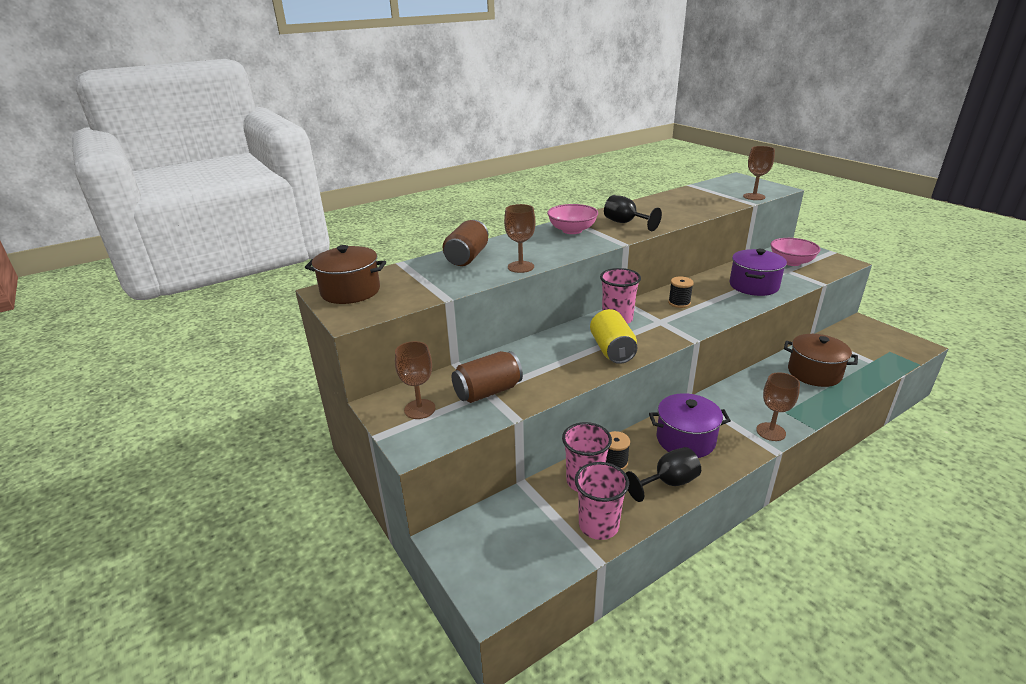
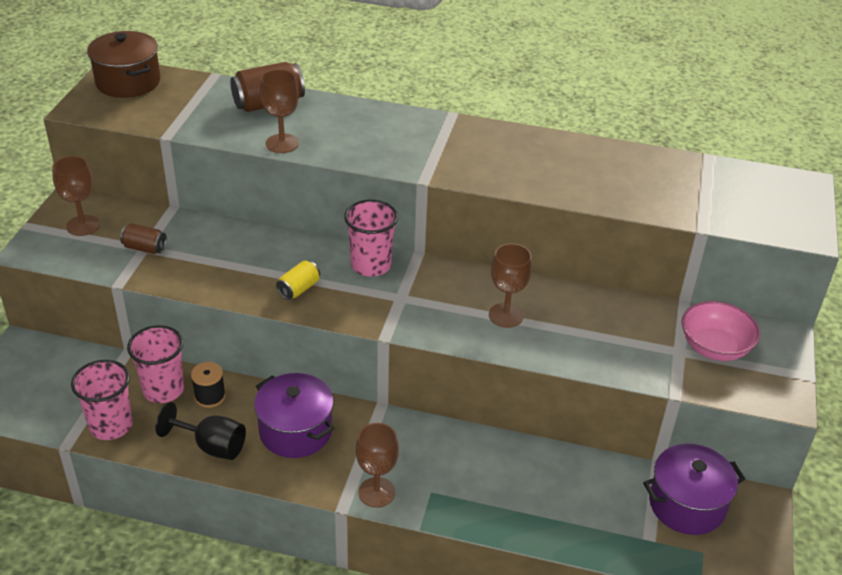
camera: 45 degrees right, 10 degrees up
brown can [452,351,523,403] -> brown can [120,224,167,254], size x0.58
pink bowl [547,204,598,234] -> none
yellow can [590,309,638,364] -> yellow can [276,260,320,300], size x0.58
black goblet [604,195,662,231] -> none
black spool [668,277,694,308] -> none
purple pot [729,249,787,296] -> purple pot moved to [643,444,745,535]
brown goblet [743,146,775,200] -> brown goblet moved to [489,243,532,328]
brown pot [784,334,858,387] -> none

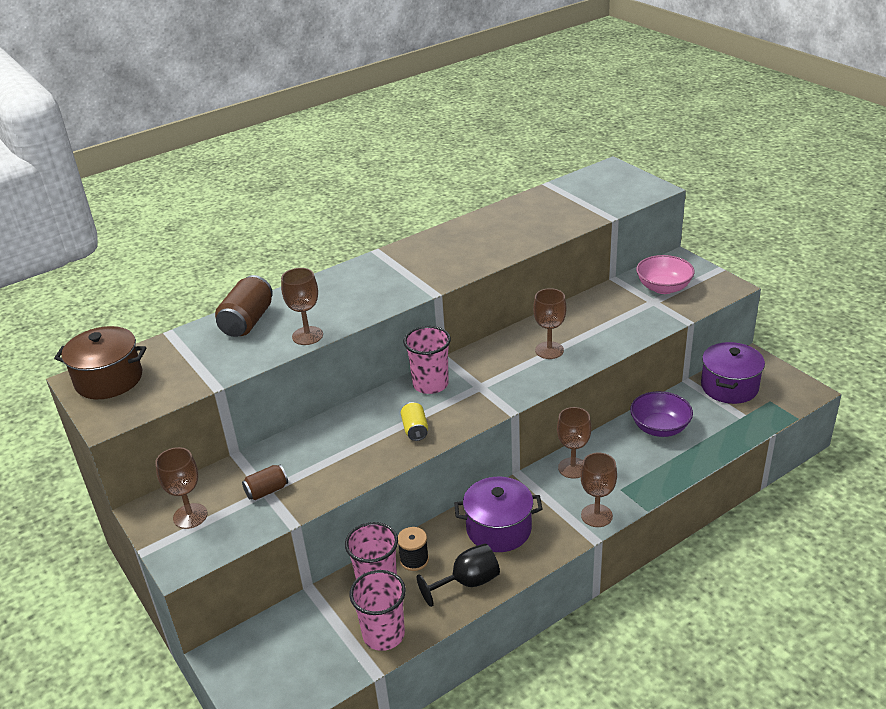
camera: 45 degrees left, 5 degrees down
none -> brown goblet [557,407,591,479]
none -> purple bowl [630,391,693,437]

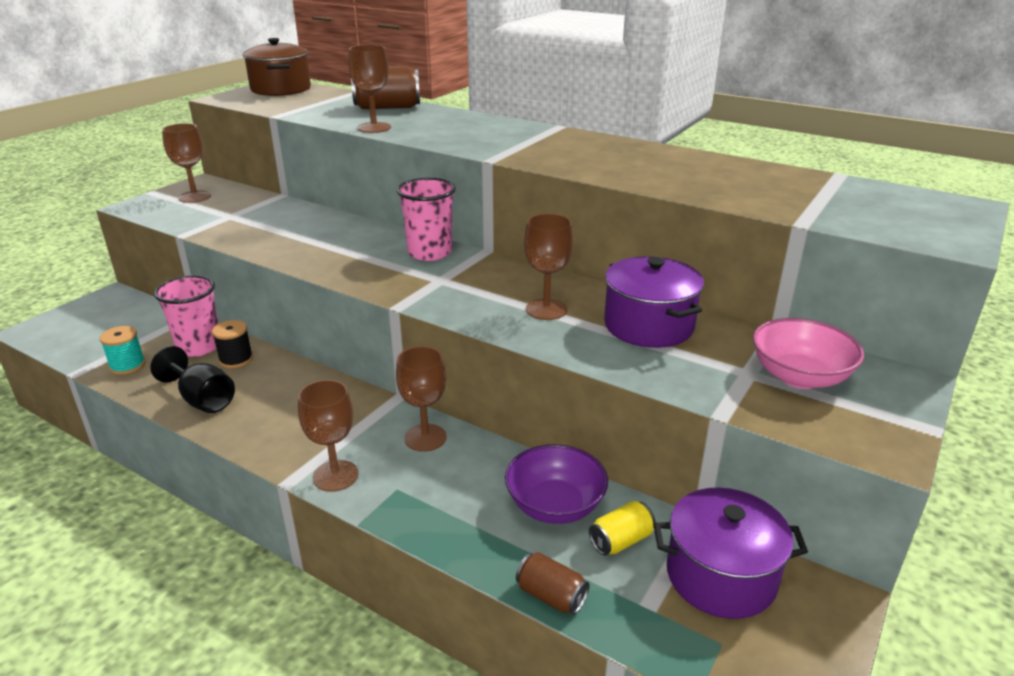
camera: 65 degrees right, 5 degrees down
brown can [242,465,288,500] -> brown can moved to [516,552,590,615]
pink cup [349,570,406,651] -> turquoise spool [100,326,145,375]
yellow can [401,402,428,441] -> yellow can moved to [589,501,656,556]
purple pot [454,477,543,552] -> purple pot moved to [604,256,704,348]

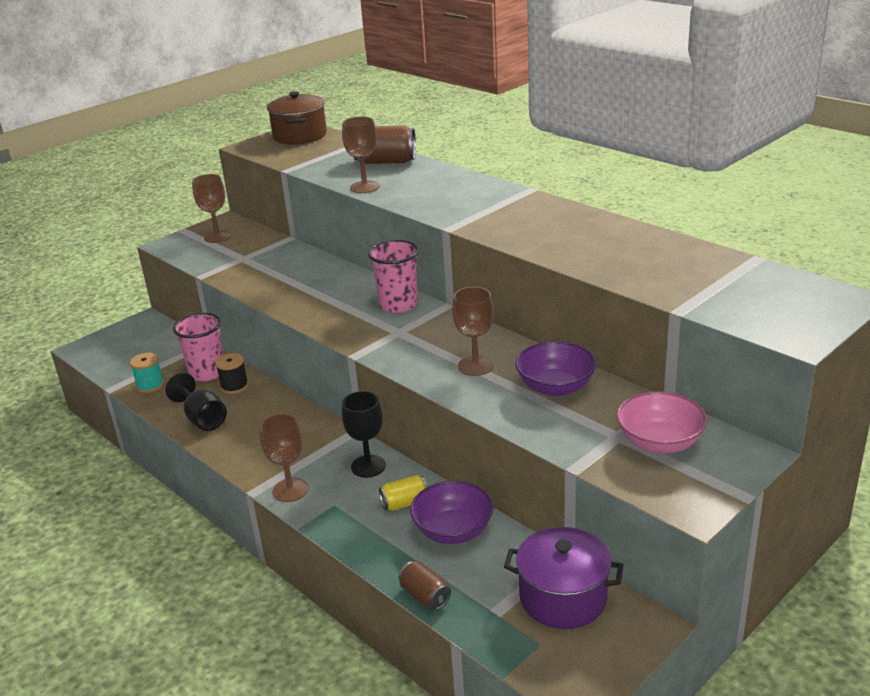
camera: 15 degrees right, 0 degrees up
brown goblet [396,346,447,452] -> black goblet [342,391,386,478]
yellow can [589,501,656,556] -> yellow can moved to [379,475,428,511]
purple pot [604,256,704,348] -> purple bowl [515,341,596,396]

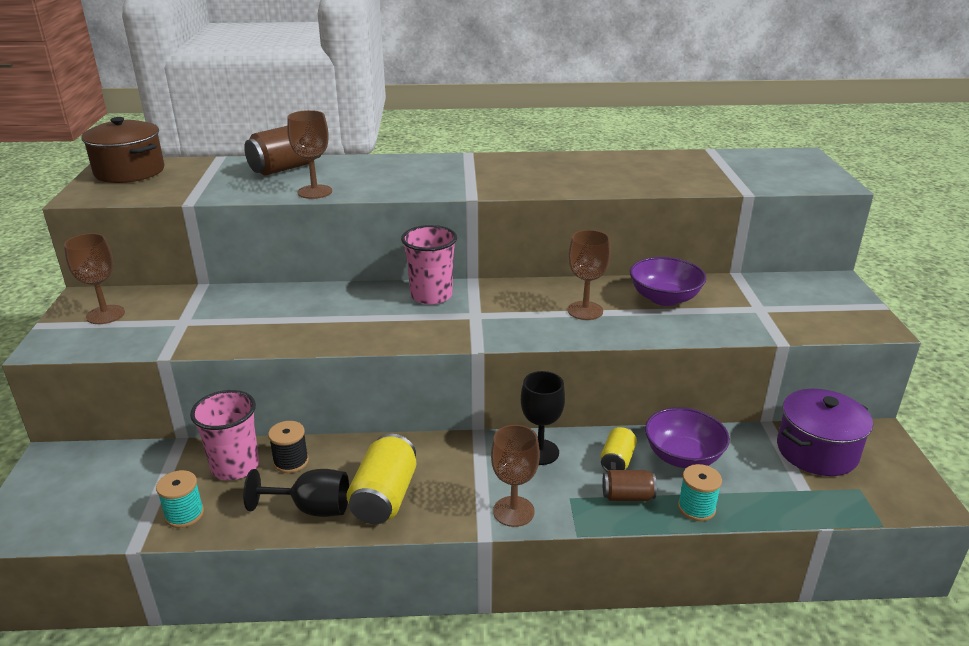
camera: 50 degrees left, 0 degrees up
brown can [399,561,451,610] -> brown can moved to [602,470,657,501]
pink bowl [617,391,707,454] -> none
none -> yellow can [346,434,416,524]
none -> turquoise spool [678,464,722,521]

